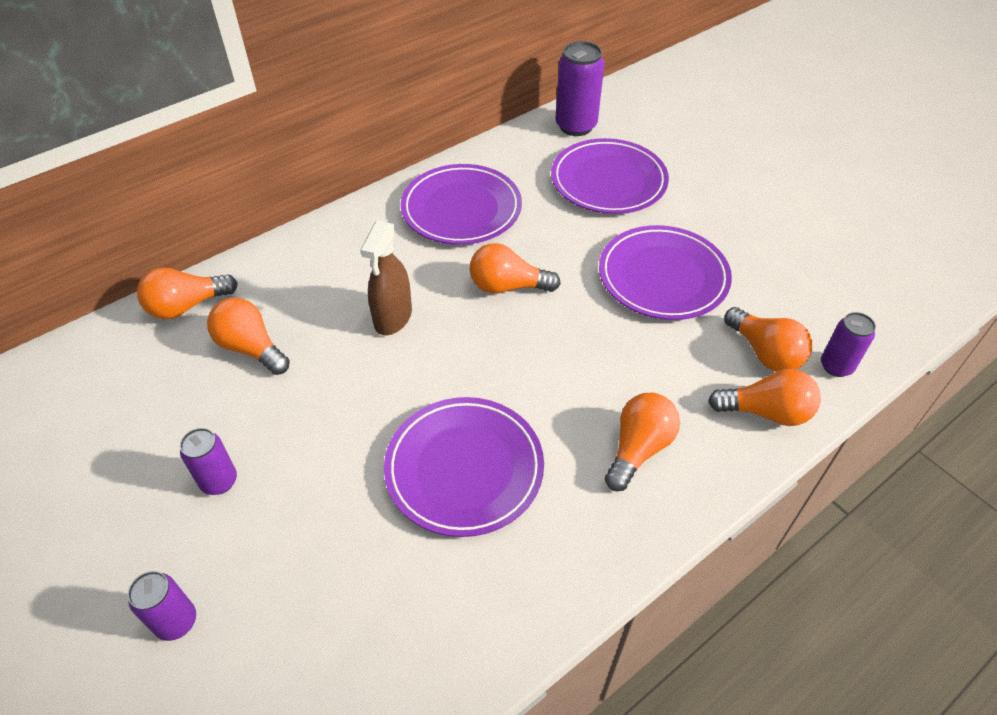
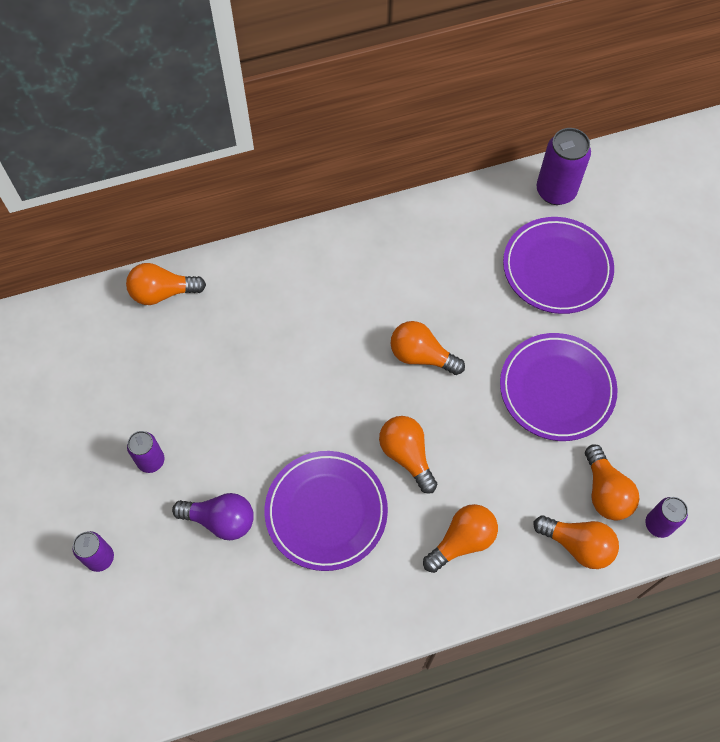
camera: 20 degrees right, 15 degrees up
orange light bulb [207,298,290,375] -> orange light bulb moved to [379,416,438,494]
brown spray bottle [360,220,412,335] -> none
purple plate [401,164,522,245] -> none
none -> purple light bulb [172,493,254,540]

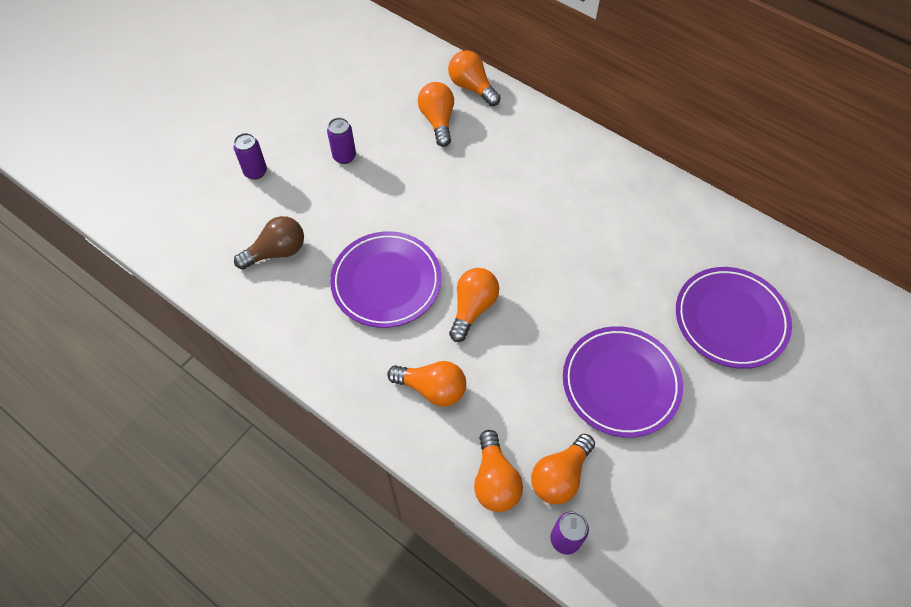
camera: 55 degrees right, 5 degrees down
purple light bulb [172,493,254,540] -> none
orange light bulb [391,321,465,375] -> orange light bulb moved to [418,82,454,147]
purple can [536,128,591,205] -> none
none -> brown light bulb [234,216,304,270]

